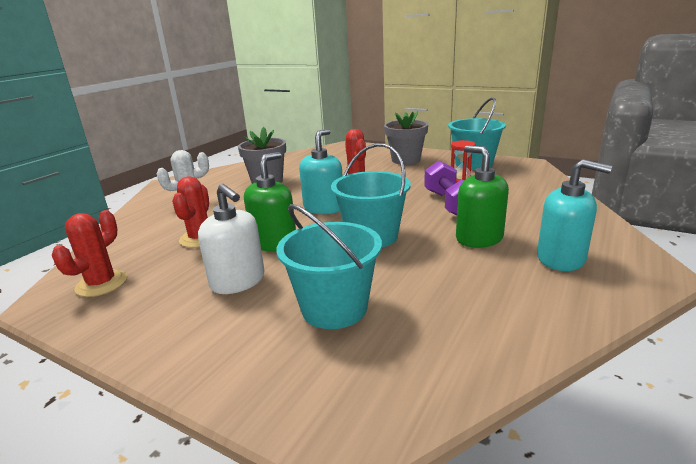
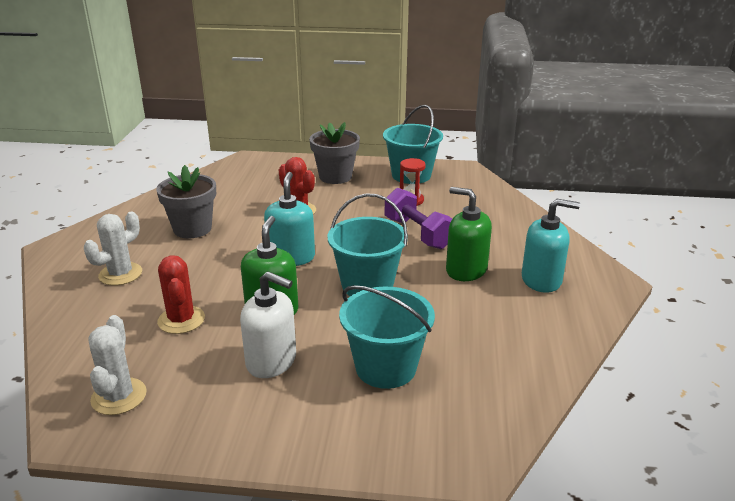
camera: 25 degrees left, 5 degrees up
red cactus [52,210,127,297] -> white cactus [89,315,147,415]

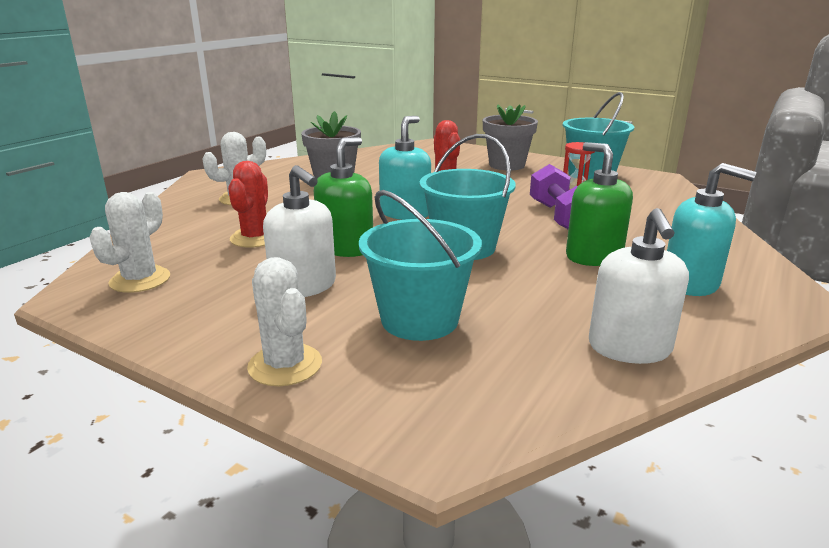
camera: 25 degrees right, 5 degrees down
none -> white cactus [247,257,322,386]
none -> white soap dispenser [589,208,689,364]

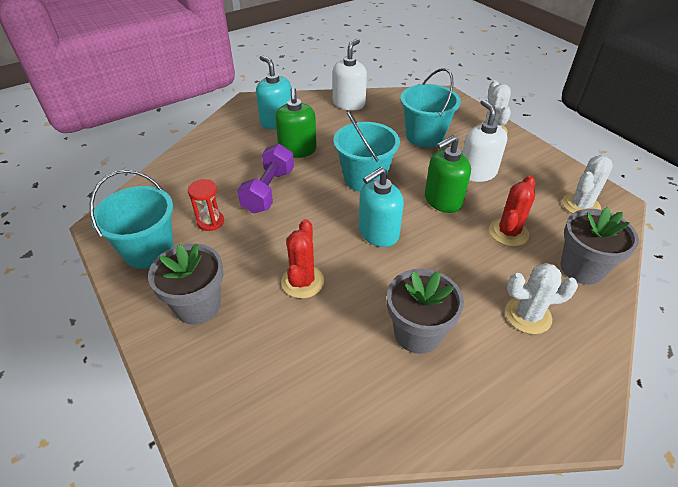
camera: 155 degrees left, 20 degrees up
none -> grey flower pot [560,207,639,285]

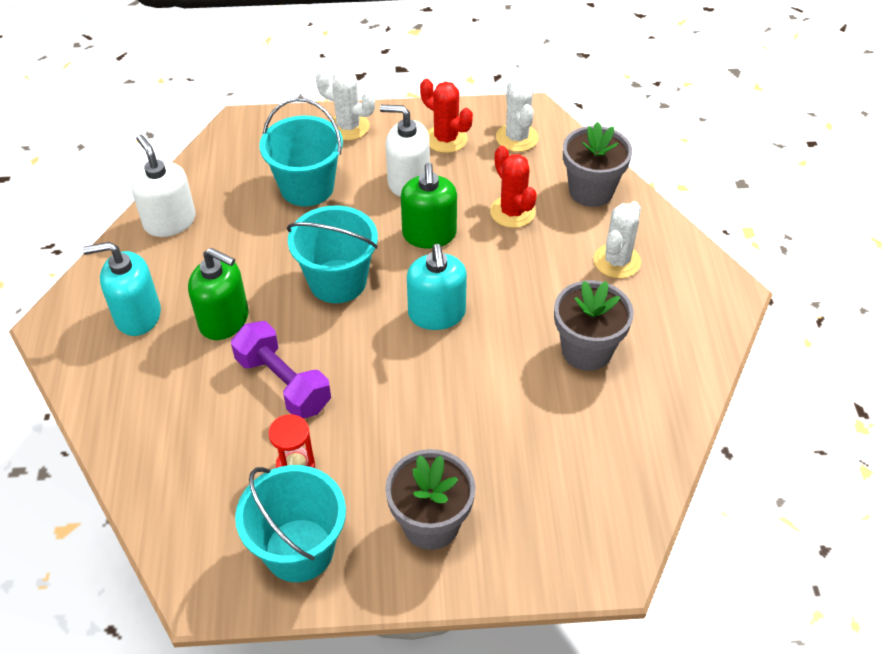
camera: 60 degrees left, 5 degrees up
red cactus [281,219,324,298] -> red cactus moved to [420,79,473,153]

